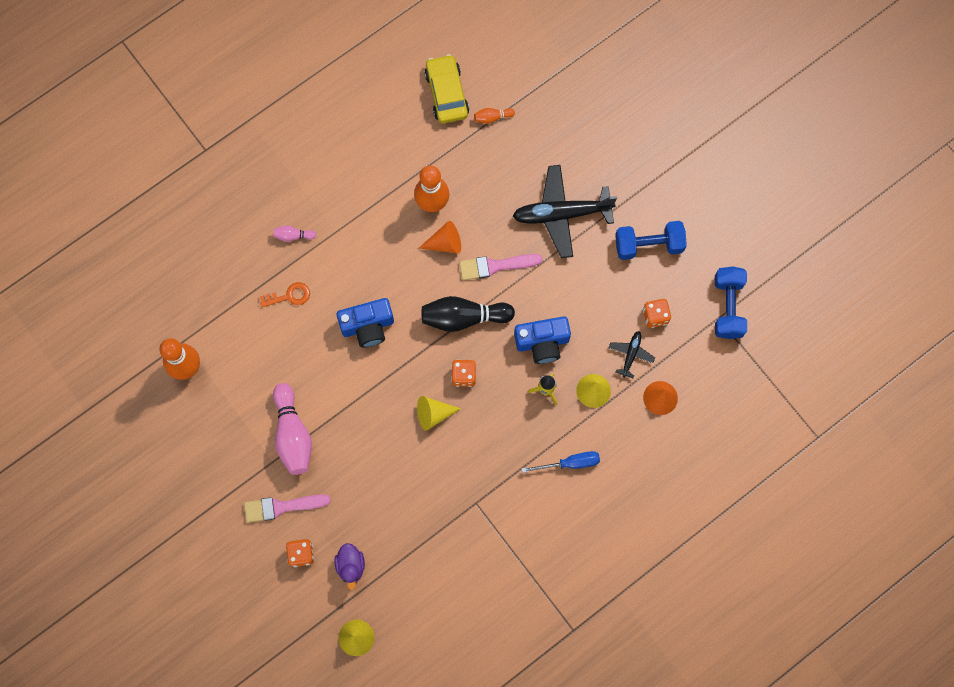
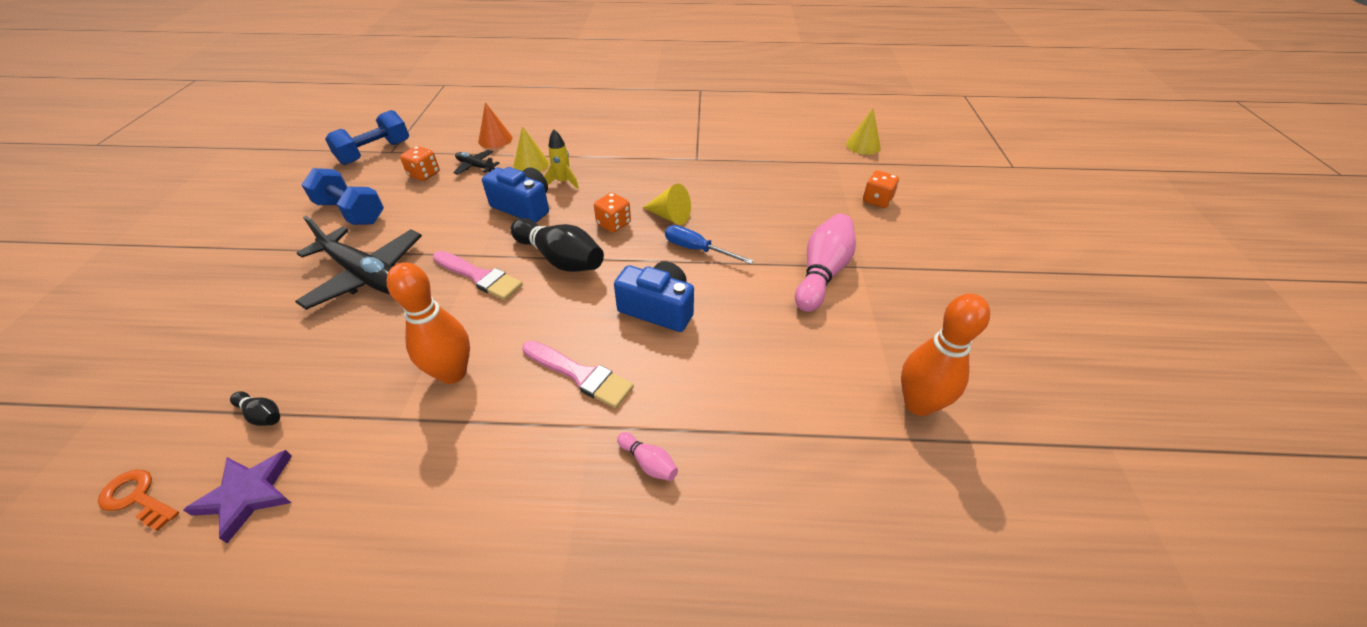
camera: 140 degrees left, 30 degrees down
pink brush [244,494,331,523] -> pink brush moved to [522,340,634,408]
orange key [260,282,310,307] -> orange key moved to [98,470,179,531]
purple duck [334,543,365,590] -> none
orange cone [419,221,461,253] -> none
yellow car [425,54,469,123] -> purple star [183,450,292,543]
orange bowling pin [474,108,515,124] -> black bowling pin [230,391,280,426]
blue screwdriver [522,451,600,473] -> blue screwdriver moved to [665,225,754,264]
black plane [609,331,655,378] -> black plane turned 60 degrees clockwise [453,150,500,175]

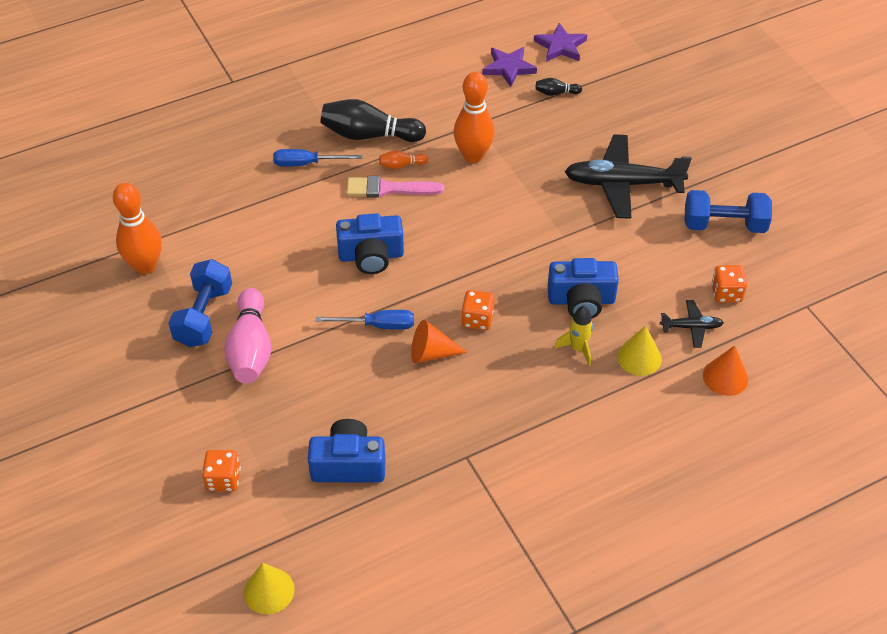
camera: 150 degrees right, 5 degrees up
orange key [98,470,179,531] -> purple star [534,23,587,62]
blue dumbbell [325,110,409,165] -> blue dumbbell moved to [168,259,232,347]
pink brush [433,251,523,300] -> none
black bowling pin [511,218,604,272] -> black bowling pin moved to [320,99,426,142]
pink bowling pin [617,432,678,481] -> blue screwdriver [273,149,362,167]
yellow cone [643,184,691,225] -> orange cone [411,320,467,364]
none -> blue camera [308,419,386,482]
none -> orange bowling pin [379,150,428,169]

